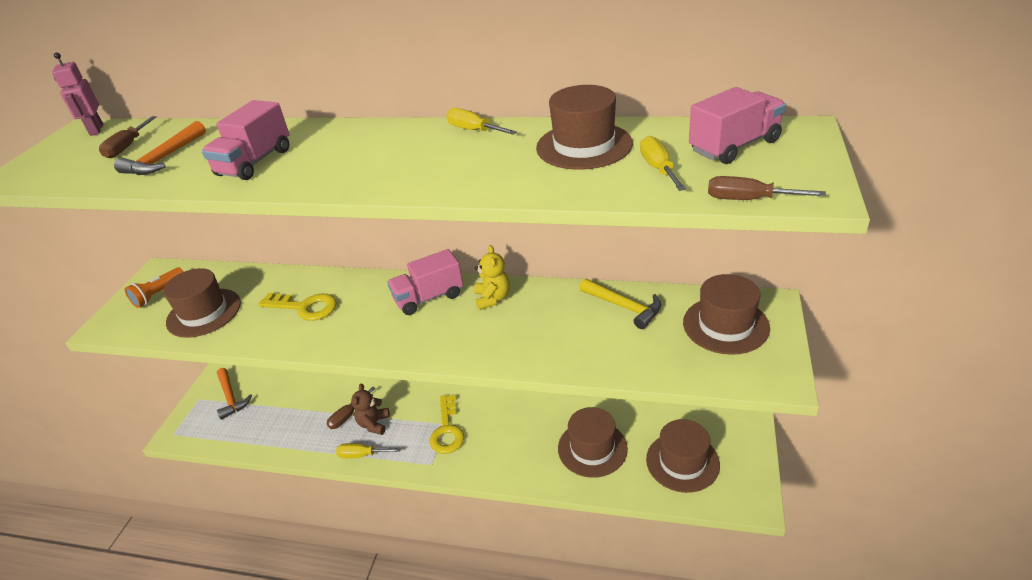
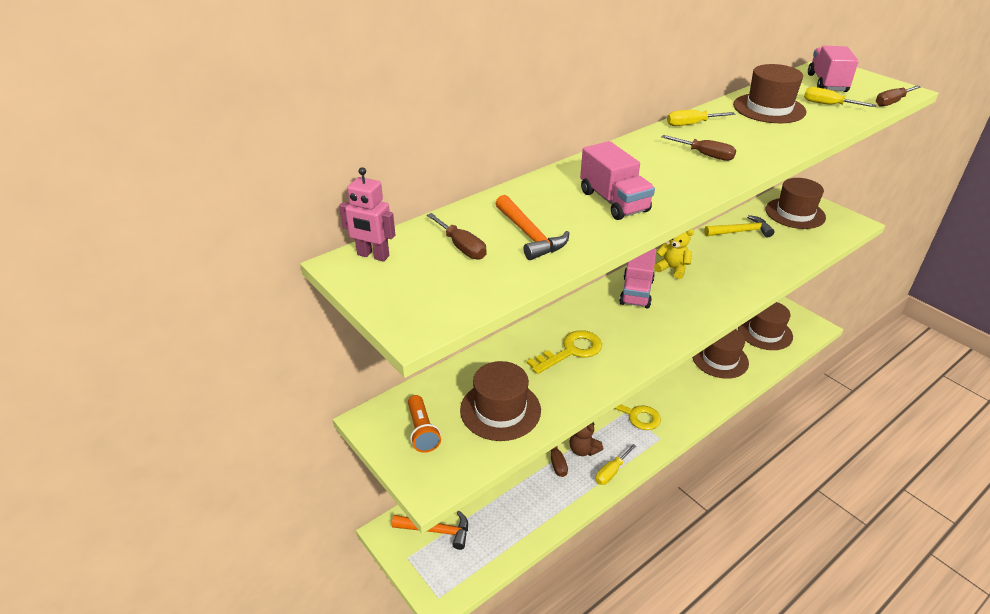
camera: 55 degrees left, 0 degrees up
none -> brown screwdriver [661,135,736,161]

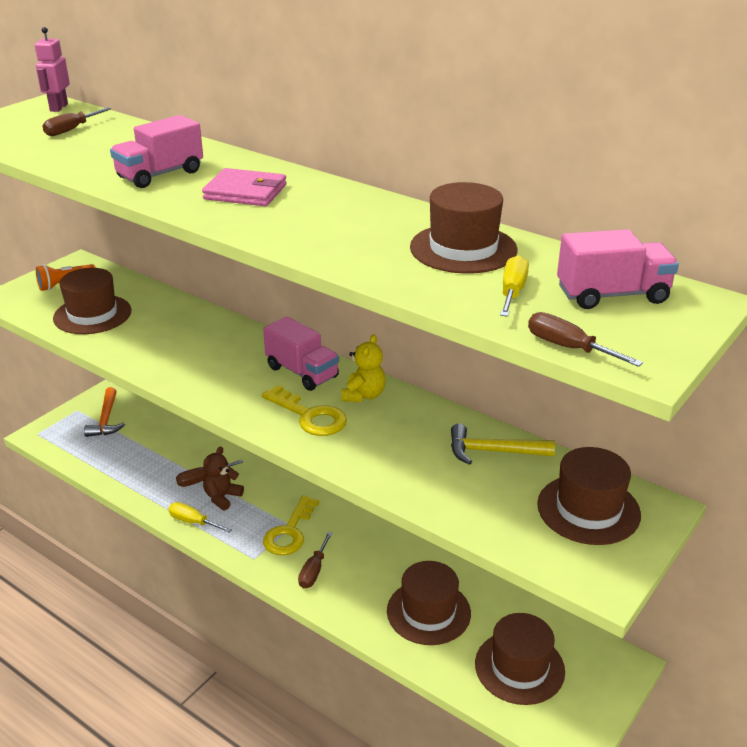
camera: 75 degrees right, 5 degrees down
orange hammer [495,195,569,260] -> none
yellow key [527,330,602,374] -> yellow key moved to [262,385,347,436]
pink truck [619,248,656,309] -> pink truck turned 135 degrees counterclockwise [263,316,339,391]
brown screwdriver [661,135,736,161] -> brown screwdriver moved to [298,532,333,589]
yellow screwdriver [667,110,735,126] -> none
yellow hammer [704,215,774,237] -> yellow hammer turned 120 degrees clockwise [451,424,555,465]
none -> pink wallet [202,168,287,206]

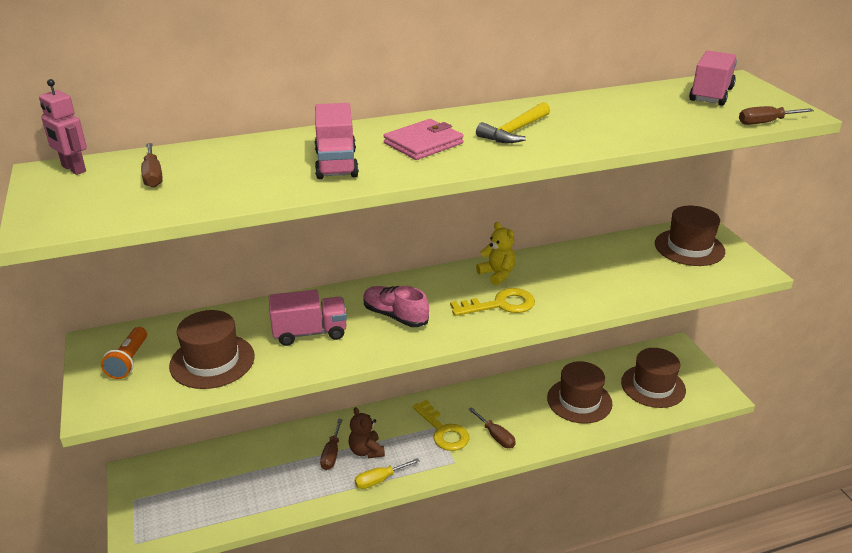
camera: 55 degrees left, 0 degrees up
orange hammer [84,387,125,437] -> none
pink truck [263,316,339,391] -> pink truck moved to [269,290,347,346]
brown hat [410,182,518,274] -> none
yellow hammer [451,424,555,465] -> yellow hammer moved to [476,102,550,143]
yellow screwdriver [500,255,529,317] -> none
none -> pink shoe [364,286,429,327]

